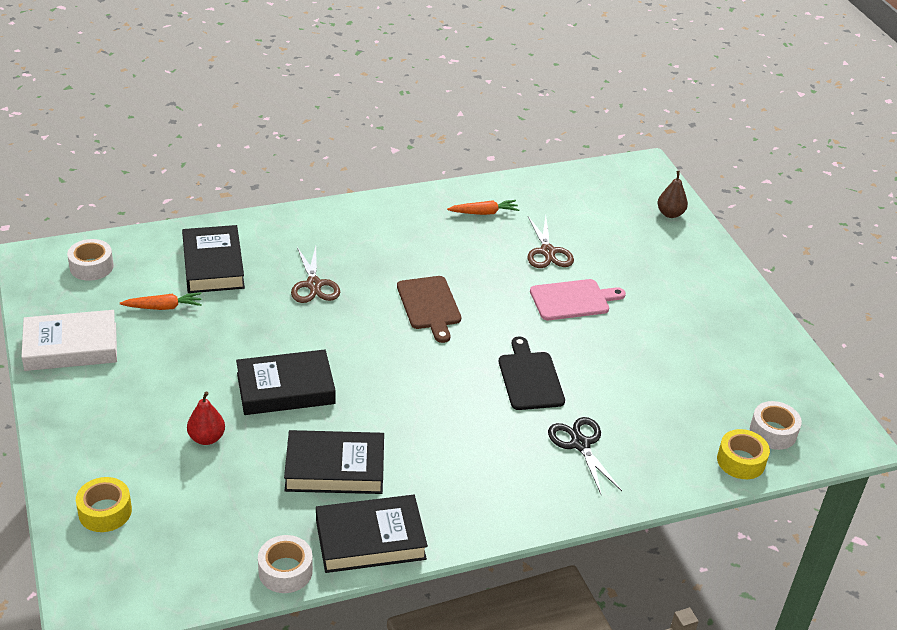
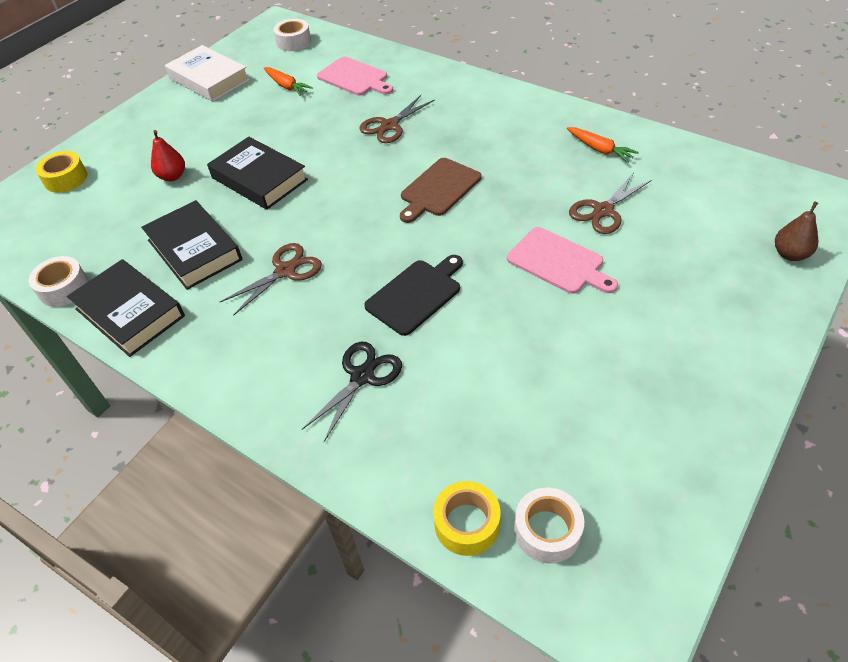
camera: 60 degrees right, 10 degrees up
black book [182,225,245,293] -> pink cutting board [317,56,393,96]
none -> brown scissors [220,243,322,316]

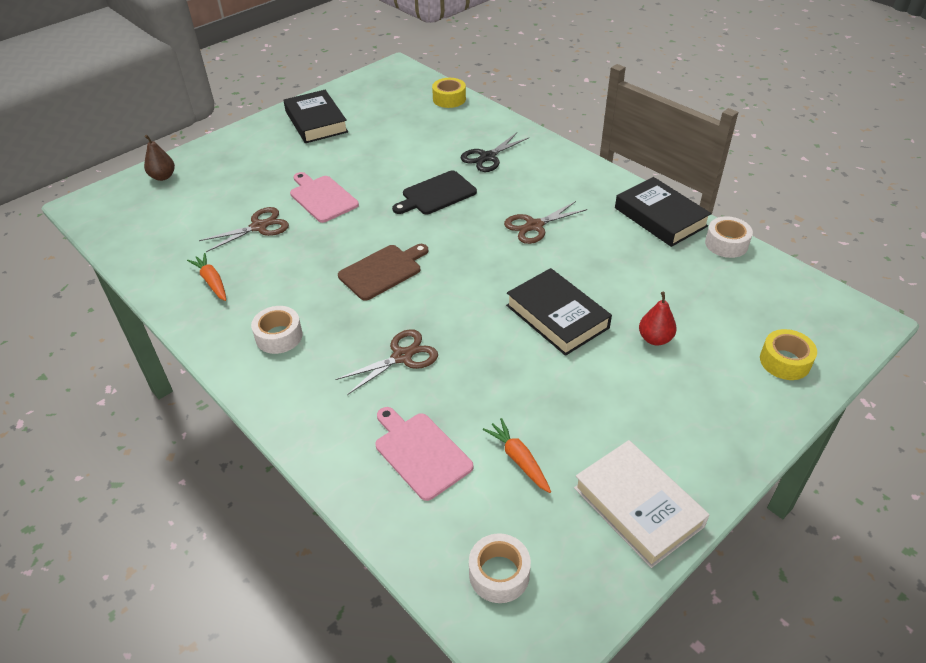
camera: 170 degrees left, 5 degrees down
black book [141,200,242,290] -> black book moved to [283,90,348,143]
white tape [514,488,584,564] -> white tape moved to [251,306,303,354]

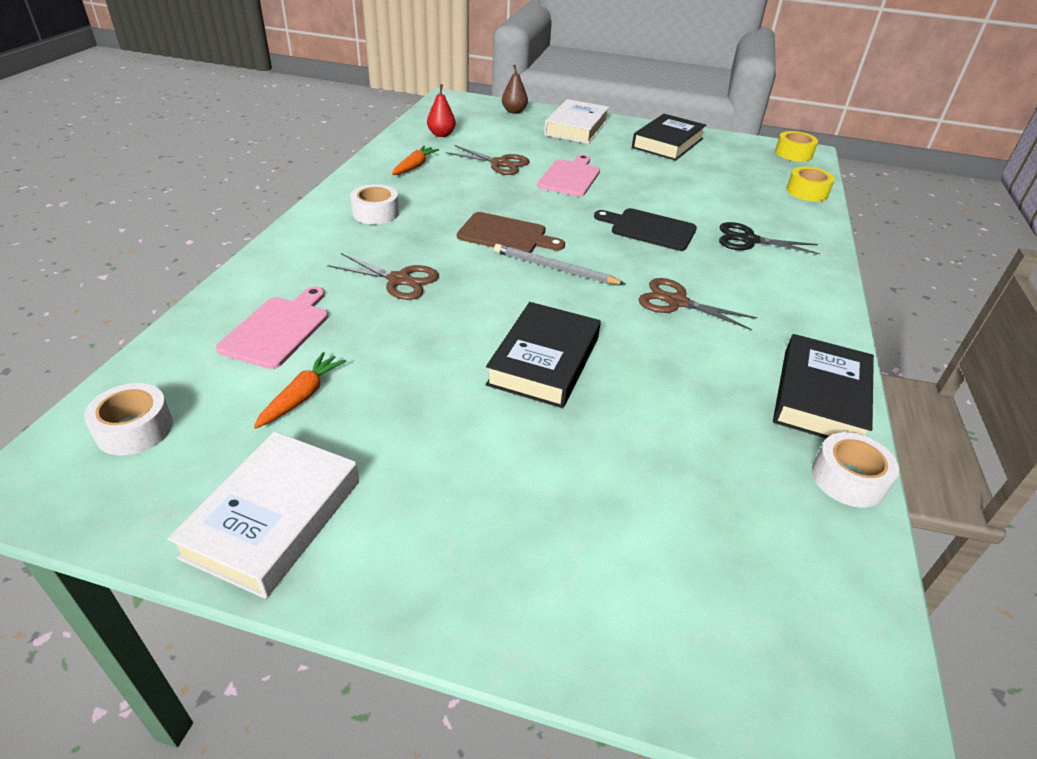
camera: 55 degrees right, 5 degrees down
red pear [639,292,677,346] -> red pear moved to [427,84,456,137]
yellow tape [760,329,817,380] -> yellow tape moved to [775,131,818,162]
none -> grey pencil [494,244,625,284]
none -> white book [544,99,609,144]

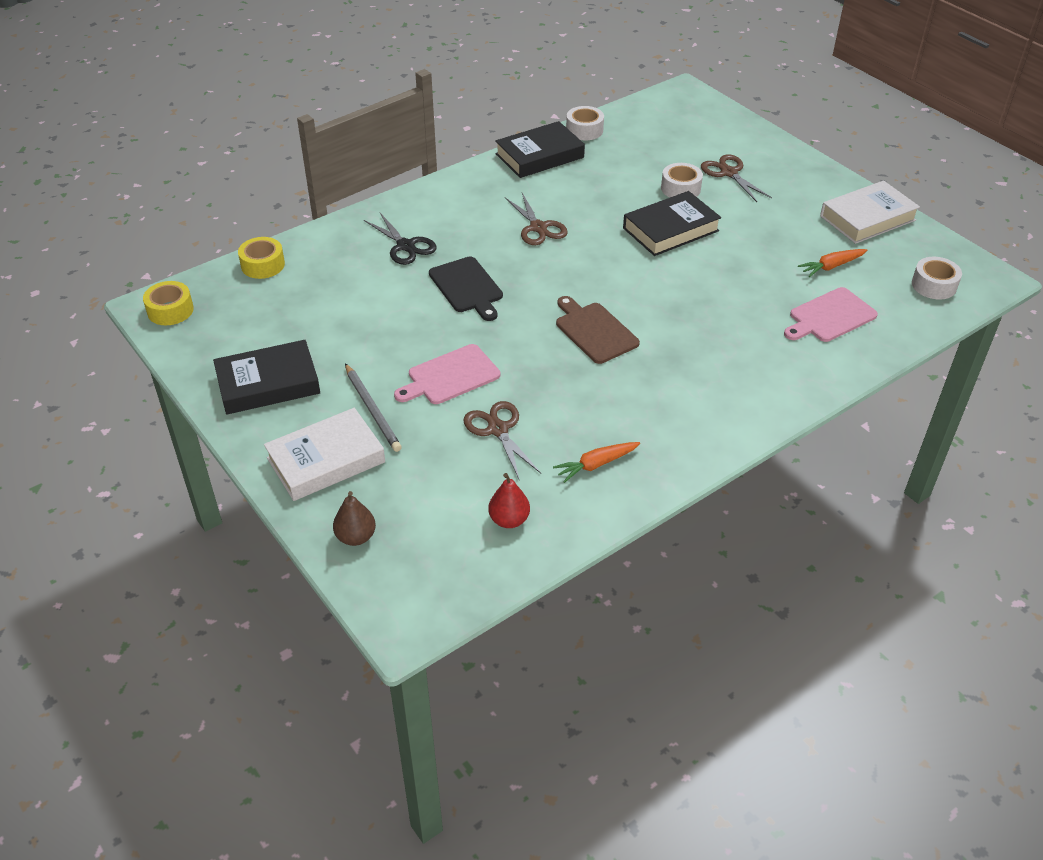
camera: 140 degrees left, 5 degrees up
brown scissors [327,253,439,300] -> brown scissors moved to [701,154,772,202]
white tape [350,184,399,224] -> white tape moved to [661,163,703,198]
grey pencil [494,244,625,284] -> grey pencil moved to [345,363,402,452]

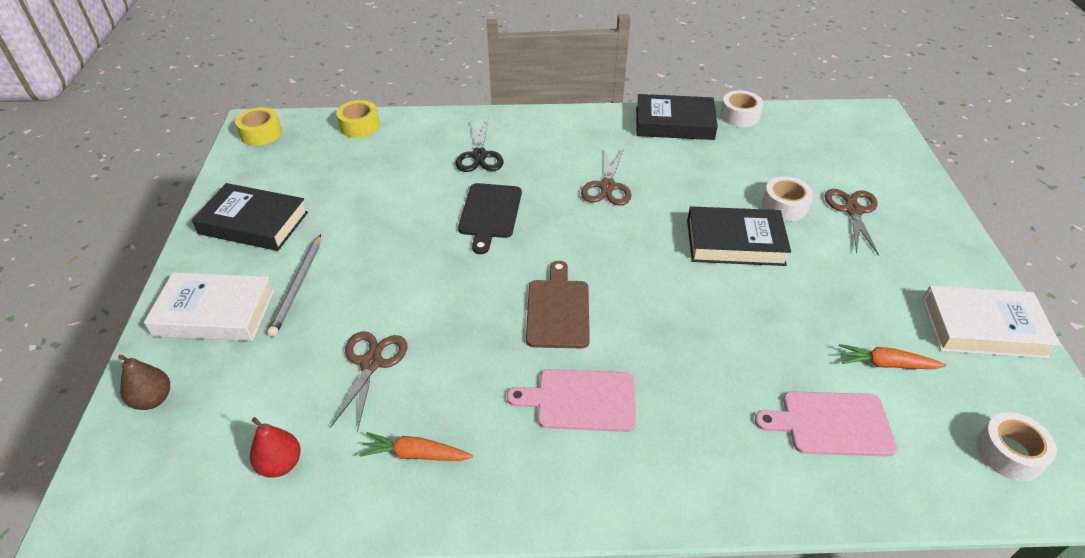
camera: 35 degrees right, 0 degrees up
pink cutting board [394,344,500,404] -> pink cutting board moved to [507,369,636,432]

